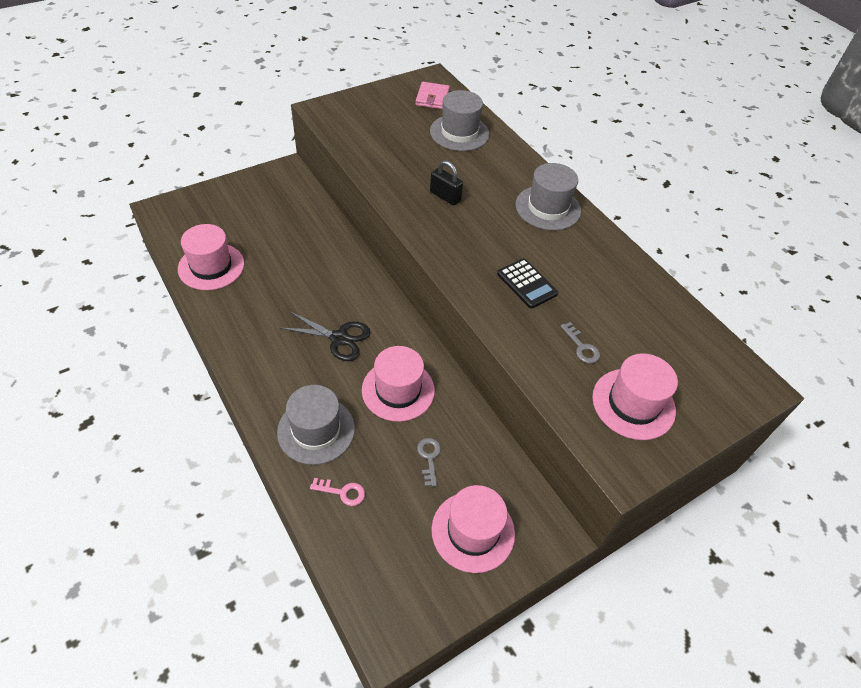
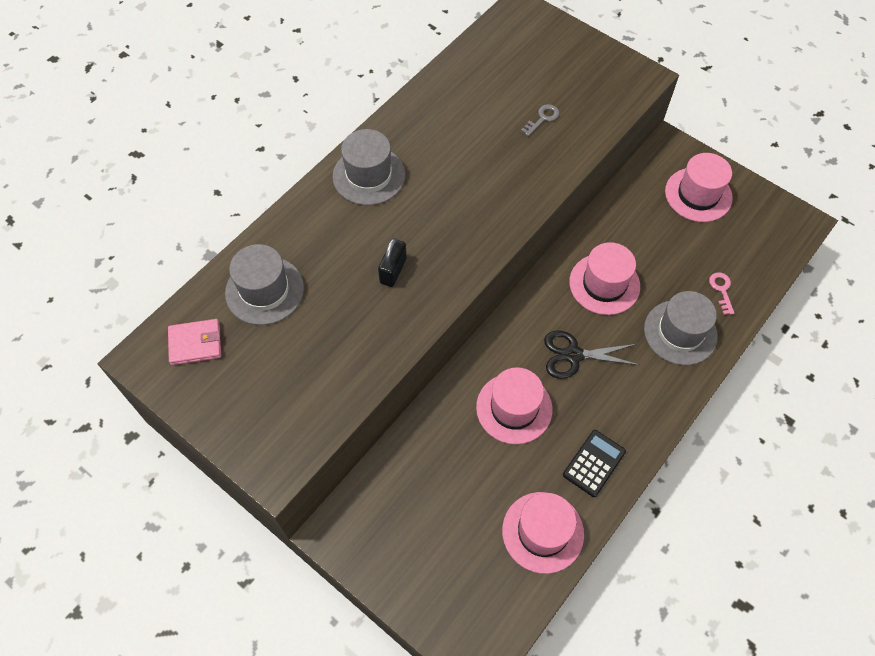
camera: 105 degrees left, 10 degrees up
black scissors [280,311,371,361] -> black scissors turned 90 degrees counterclockwise [544,331,639,379]
grey key [417,438,441,487] -> none
black calculator [497,259,558,309] -> black calculator moved to [563,430,626,497]
pink hat [592,353,678,440] -> pink hat moved to [476,367,553,444]

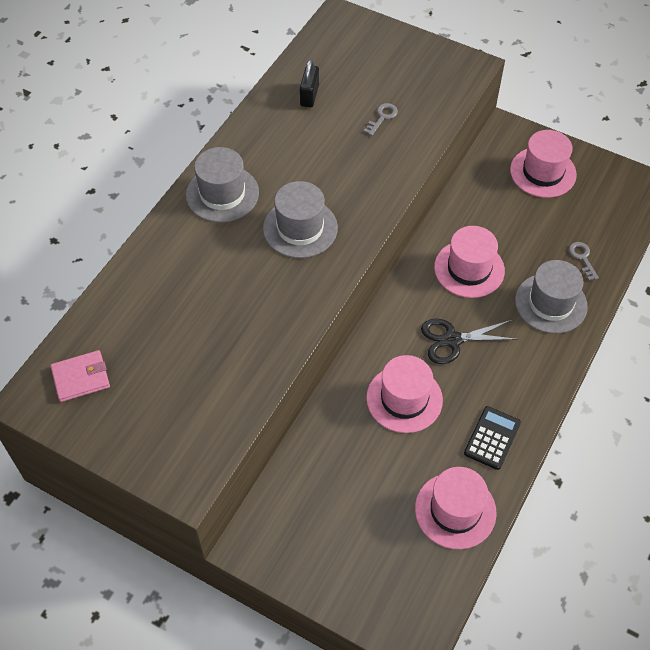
camera: 10 degrees left, 5 degrees down
grey hat [225,244,304,325] -> grey hat moved to [263,181,338,258]
black padlock [378,238,407,287] -> black padlock moved to [300,60,319,108]
pink key [709,272,734,315] -> grey key [569,242,599,280]

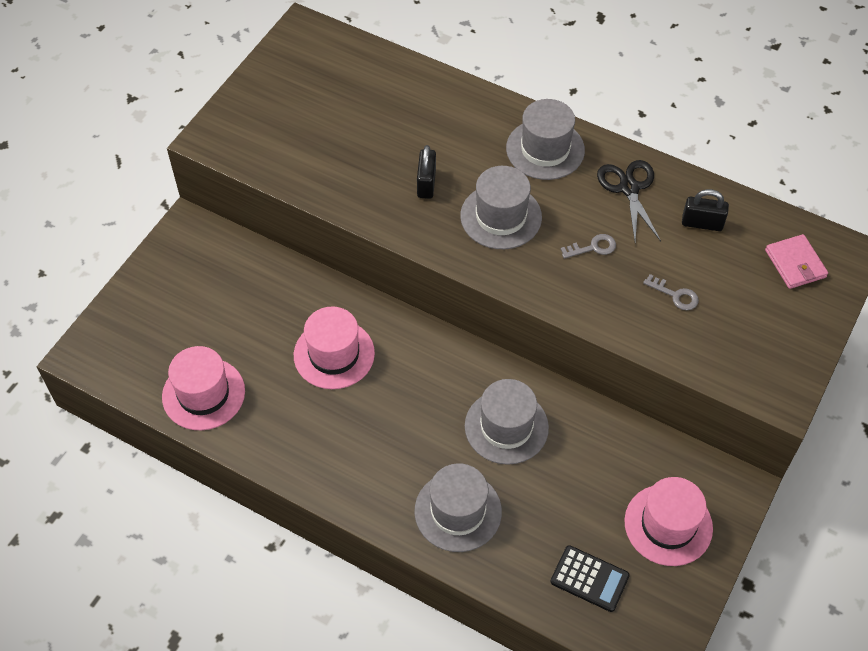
camera: 90 degrees right, 0 degrees up
pink wallet [50,350,110,402] -> pink wallet moved to [765,234,828,289]
black scissors [421,319,518,364] -> black scissors moved to [597,160,661,241]
pink hat [434,226,505,298] -> grey hat [465,379,549,465]
black calculator [464,406,521,470] -> black calculator moved to [550,545,630,612]
grey key [569,242,599,280] -> grey key moved to [561,234,616,259]
none -> black padlock [417,145,436,199]

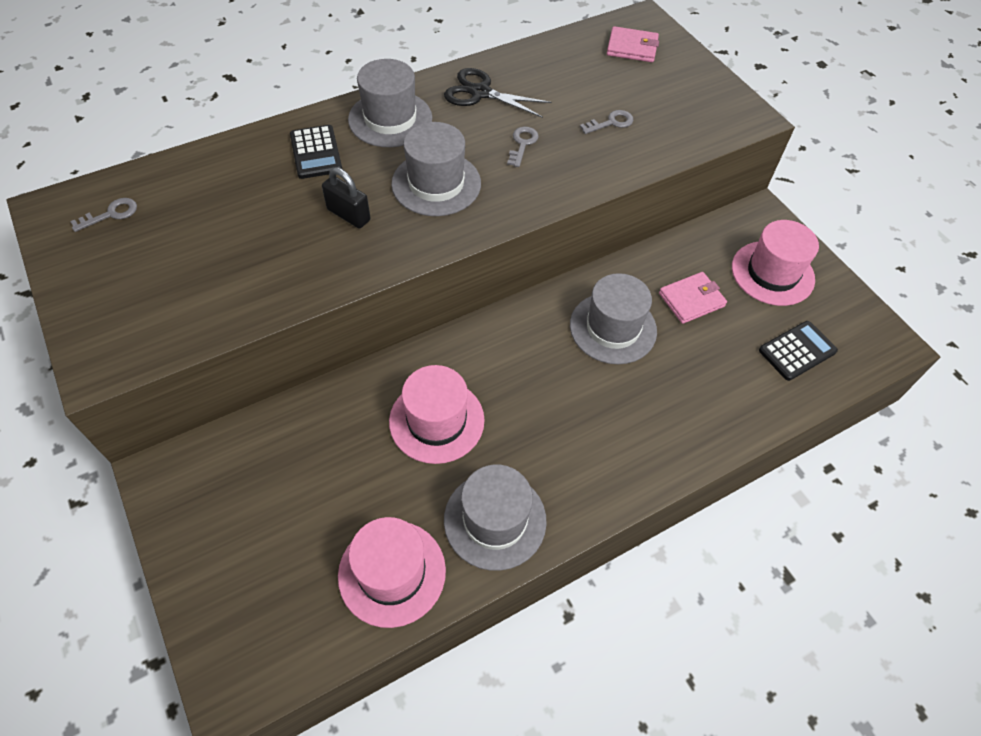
camera: 60 degrees left, 0 degrees up
grey hat [414,463,502,552] -> grey hat moved to [444,465,547,571]
black padlock [682,189,729,231] -> none
none -> grey key [70,198,137,232]
none -> black calculator [290,125,342,179]
none -> pink wallet [659,272,727,324]

